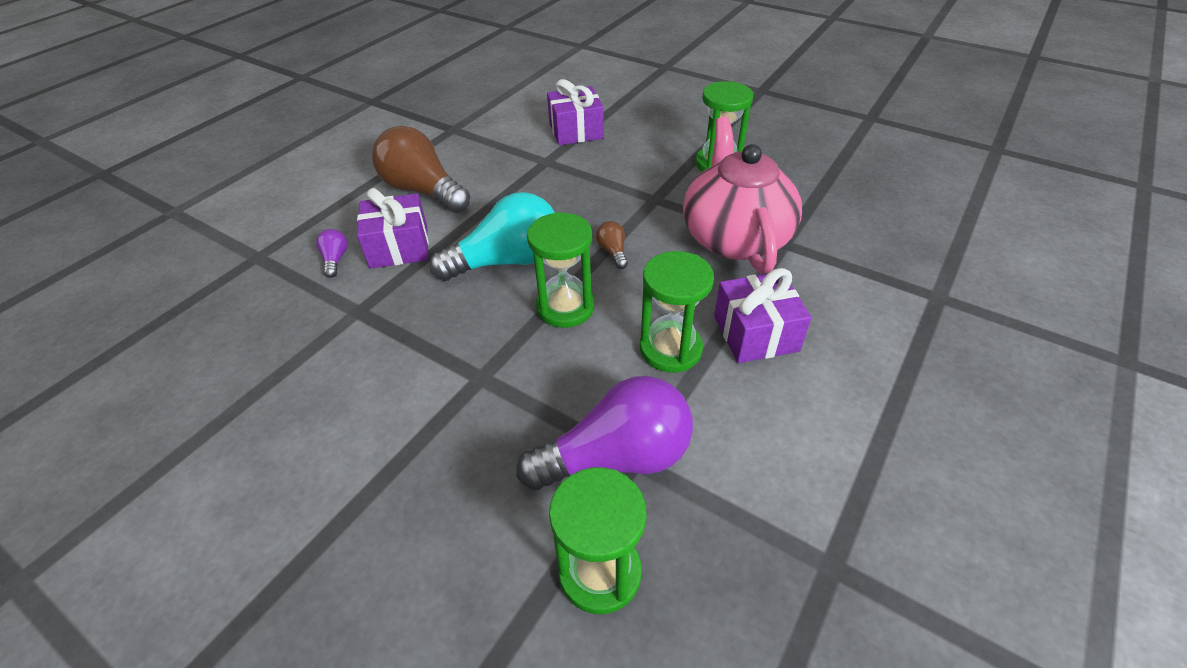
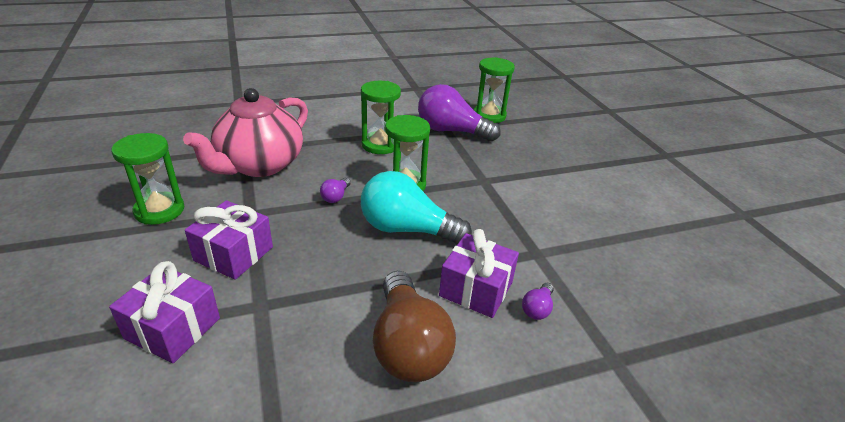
camera: 145 degrees left, 10 degrees down
brown light bulb [596,221,628,269] -> purple light bulb [320,177,351,203]
purple gift [714,268,812,363] -> purple gift moved to [185,200,273,280]

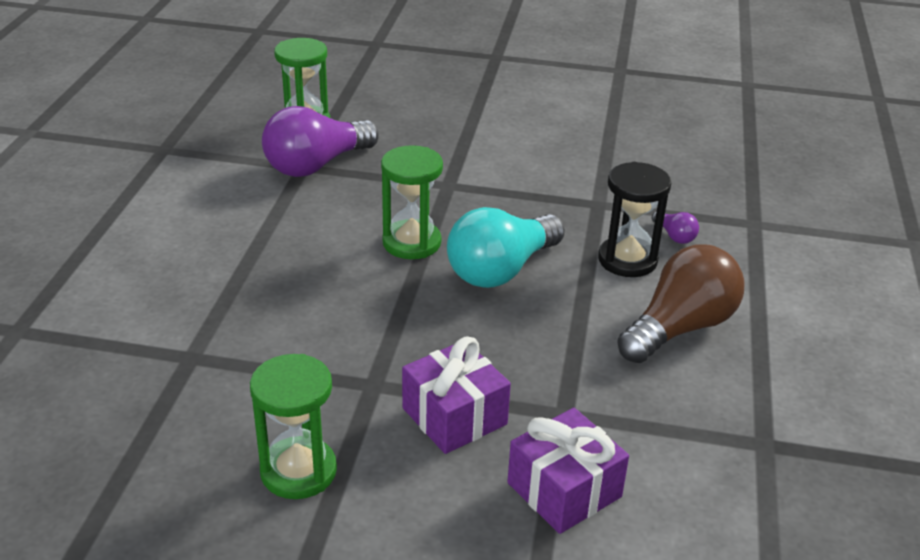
camera: 60 degrees left, 0 degrees up
pink teapot [183,88,308,177] -> none
purple light bulb [320,177,351,203] -> none
green hourglass [361,81,401,154] -> none
brown light bulb [373,271,456,382] -> brown light bulb turned 60 degrees counterclockwise [617,245,745,363]
purple gift [439,229,519,318] -> black hourglass [598,162,671,277]

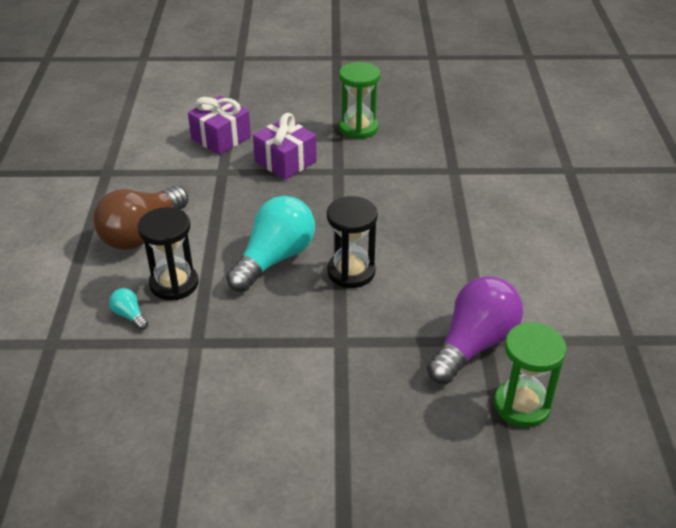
camera: 170 degrees right, 5 degrees up
green hourglass [381,145,443,259] -> black hourglass [327,196,378,288]
purple light bulb [652,211,699,244] -> turquoise light bulb [109,288,148,330]

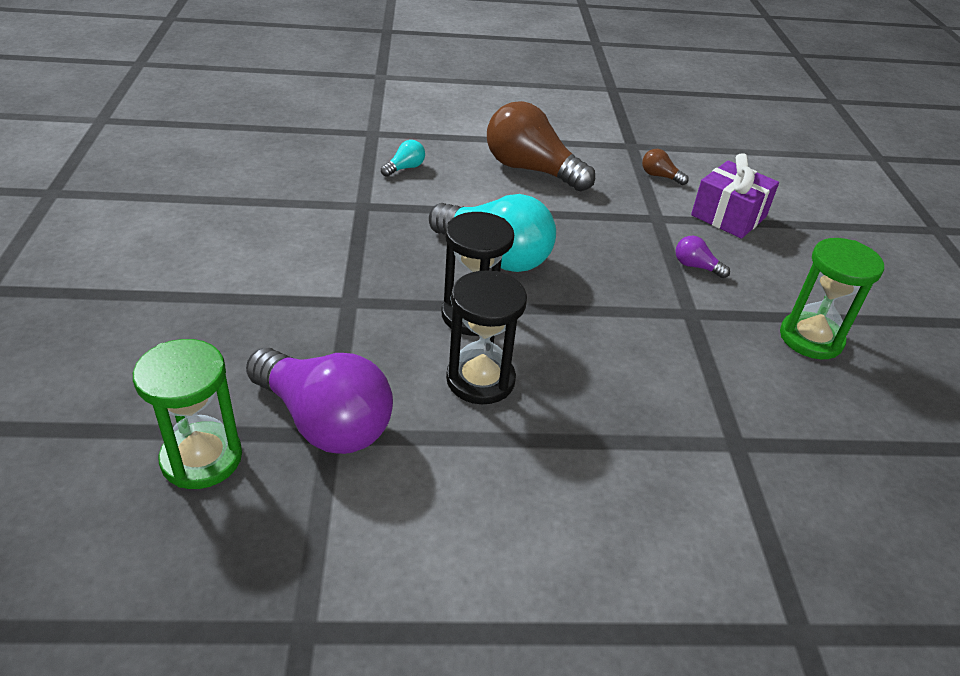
camera: 85 degrees right, 0 degrees up
black hourglass [138,207,199,300] -> black hourglass moved to [446,271,527,404]
purple gift [253,113,317,180] -> purple light bulb [676,236,730,278]
none -> brown light bulb [642,149,689,185]

